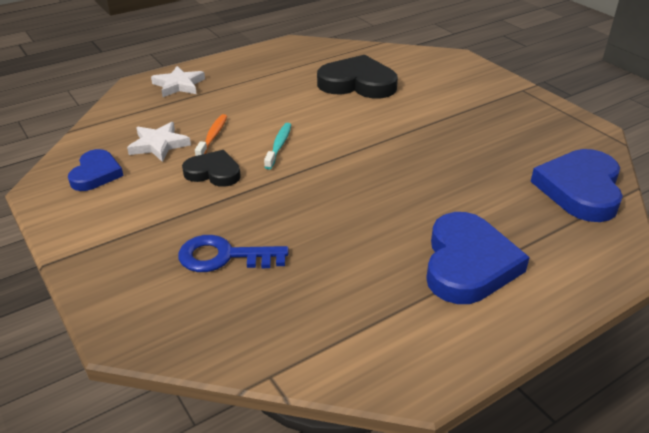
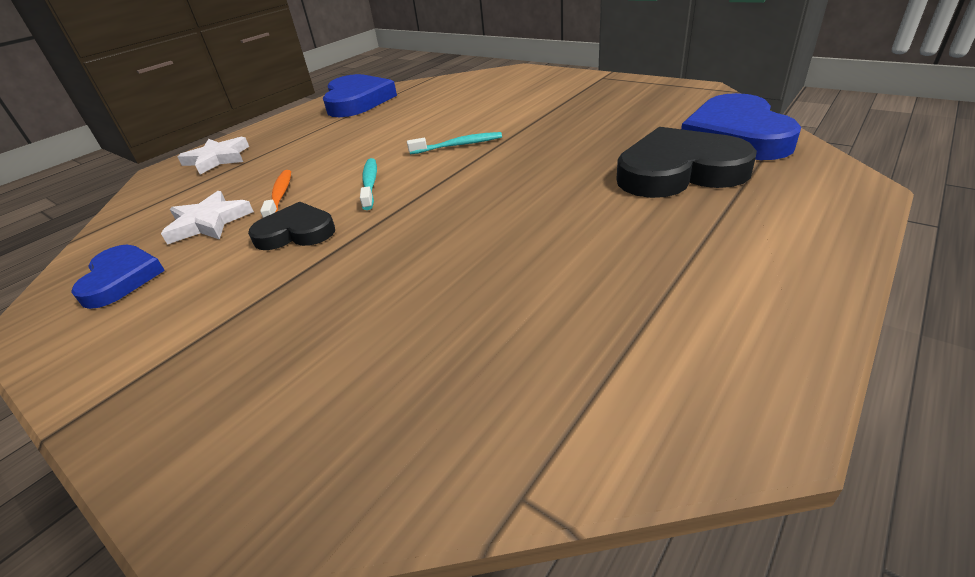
camera: 15 degrees left, 0 degrees up
blue key [178,235,289,272] -> none
black heart [317,55,398,98] -> black heart moved to [616,127,757,198]
blue heart [426,212,530,304] -> blue heart moved to [323,74,397,117]
none -> turquoise toothbrush [407,132,502,154]

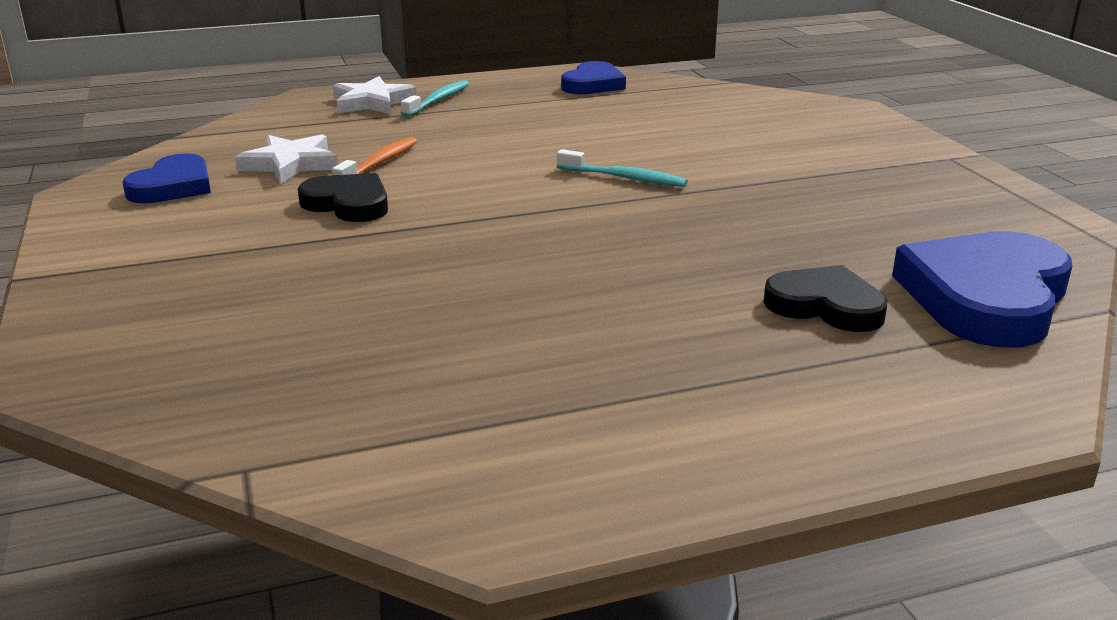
camera: 30 degrees right, 10 degrees down
blue heart [323,74,397,117] -> blue heart [561,61,626,94], size x0.60
turquoise toothbrush [360,158,377,210] -> turquoise toothbrush moved to [401,80,469,117]
black heart [616,127,757,198] -> black heart [764,265,887,332], size x0.60

